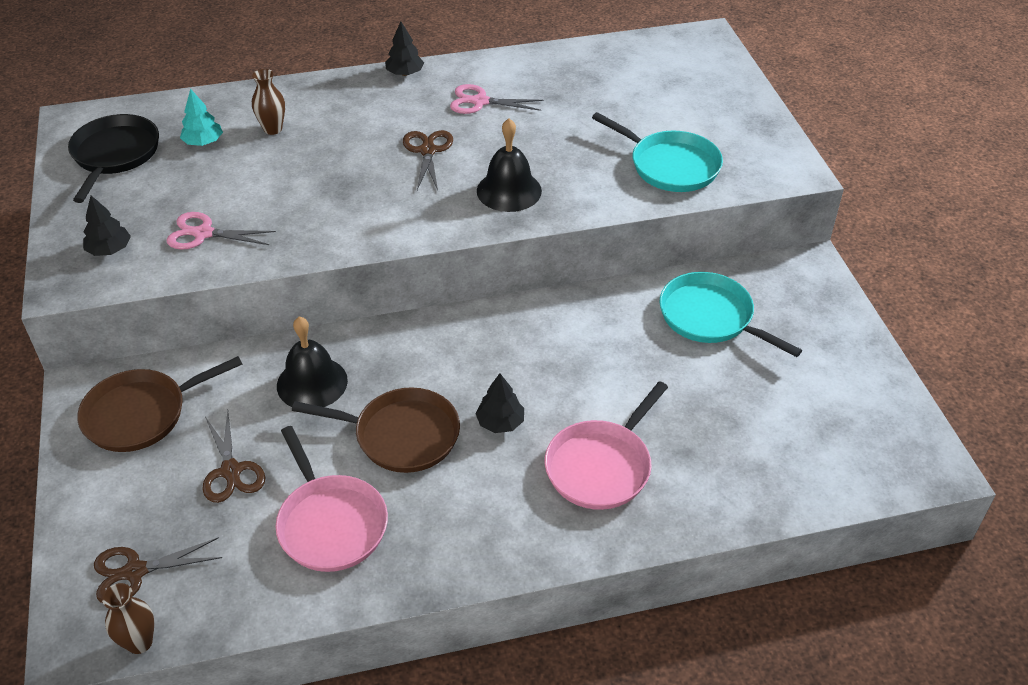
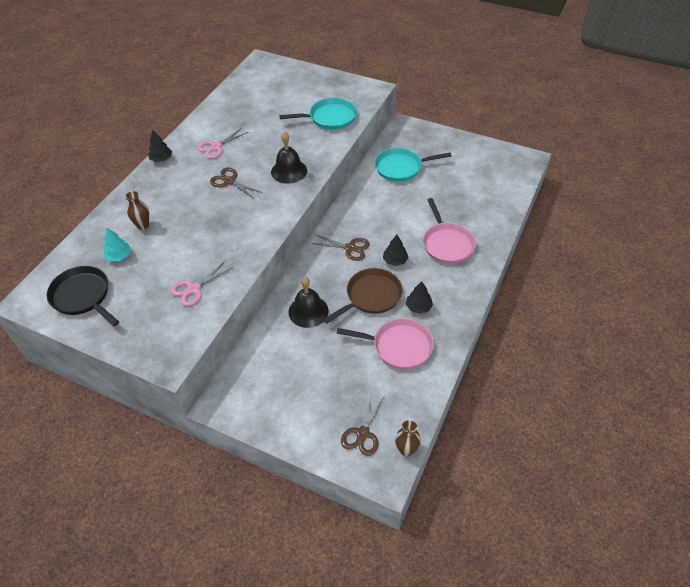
camera: 50 degrees left, 5 degrees up
brown pan [77,356,242,452] -> none
black tree [83,196,131,256] -> black tree moved to [406,281,433,314]
brown scissors [202,411,266,503] -> brown scissors moved to [312,235,370,261]

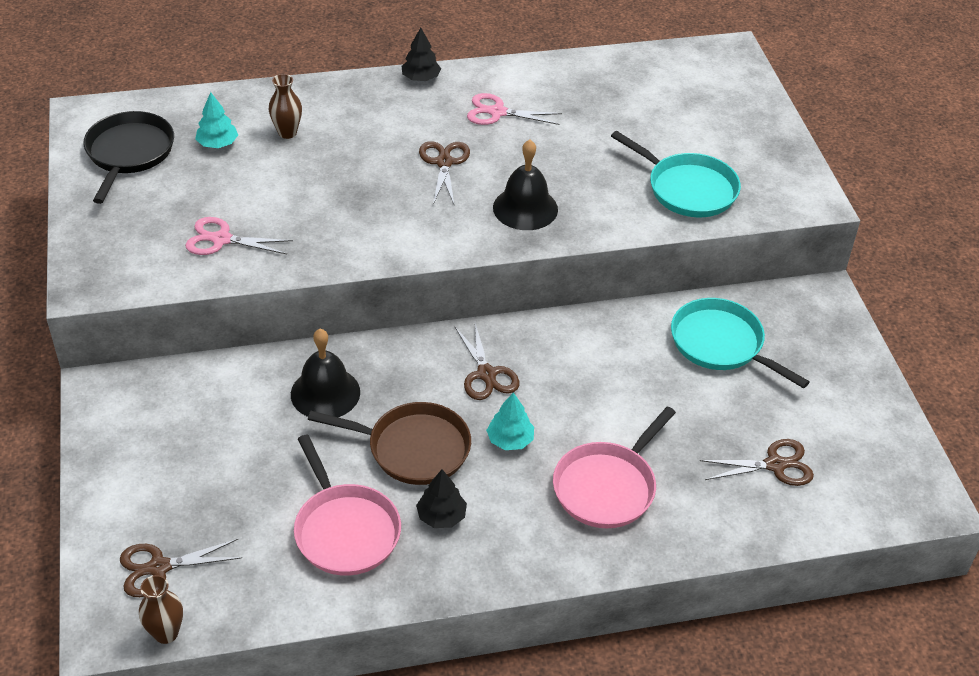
camera: 50 degrees right, 5 degrees down
black tree [383,235,409,266] -> turquoise tree [486,392,534,450]
none -> brown scissors [700,439,814,486]

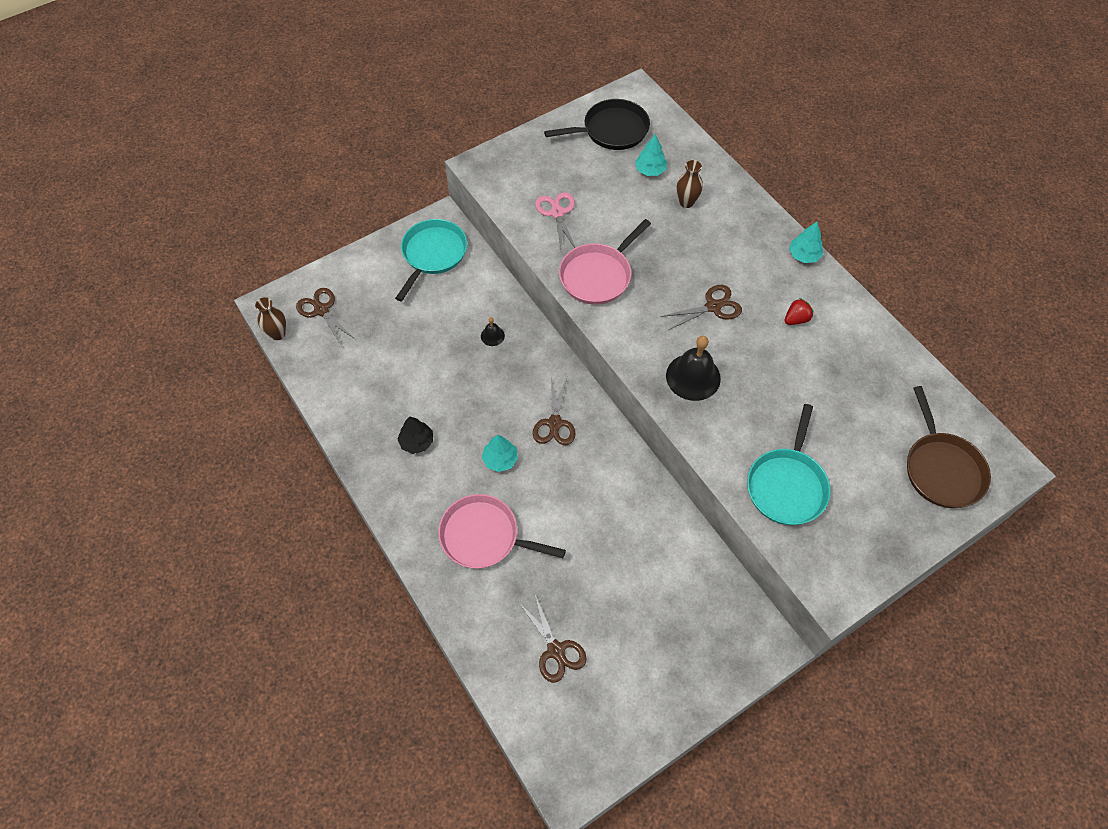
camera: 70 degrees right, 15 degrees up
black bell [291,329,360,417] -> black bell [481,317,505,346], size x0.49
pink pan [294,434,401,576] -> pink pan moved to [559,219,651,305]
brown pan [308,402,471,485] -> brown pan moved to [907,386,991,508]
black tree [402,28,441,81] -> turquoise tree [789,222,823,263]
brown scissors [454,323,519,400] -> brown scissors turned 45 degrees counterclockwise [533,377,576,445]
pink scissors [467,93,562,125] -> red strawberry [785,298,813,325]
turquoise pan [671,298,810,388] -> turquoise pan moved to [395,219,467,301]

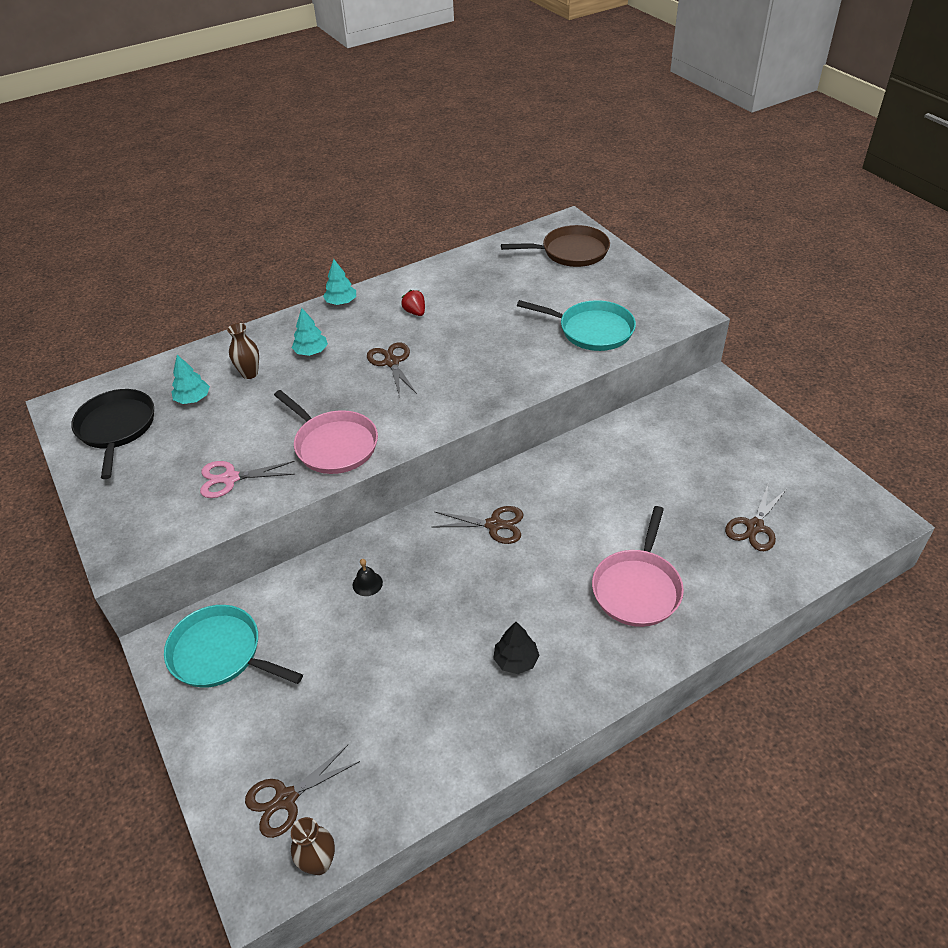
camera: 85 degrees left, 15 degrees down
turquoise tree [482,435,518,472] -> turquoise tree moved to [292,308,328,356]
brown scissors [519,592,587,683] -> brown scissors turned 150 degrees clockwise [725,485,787,551]
black bell [666,336,721,401] -> none

